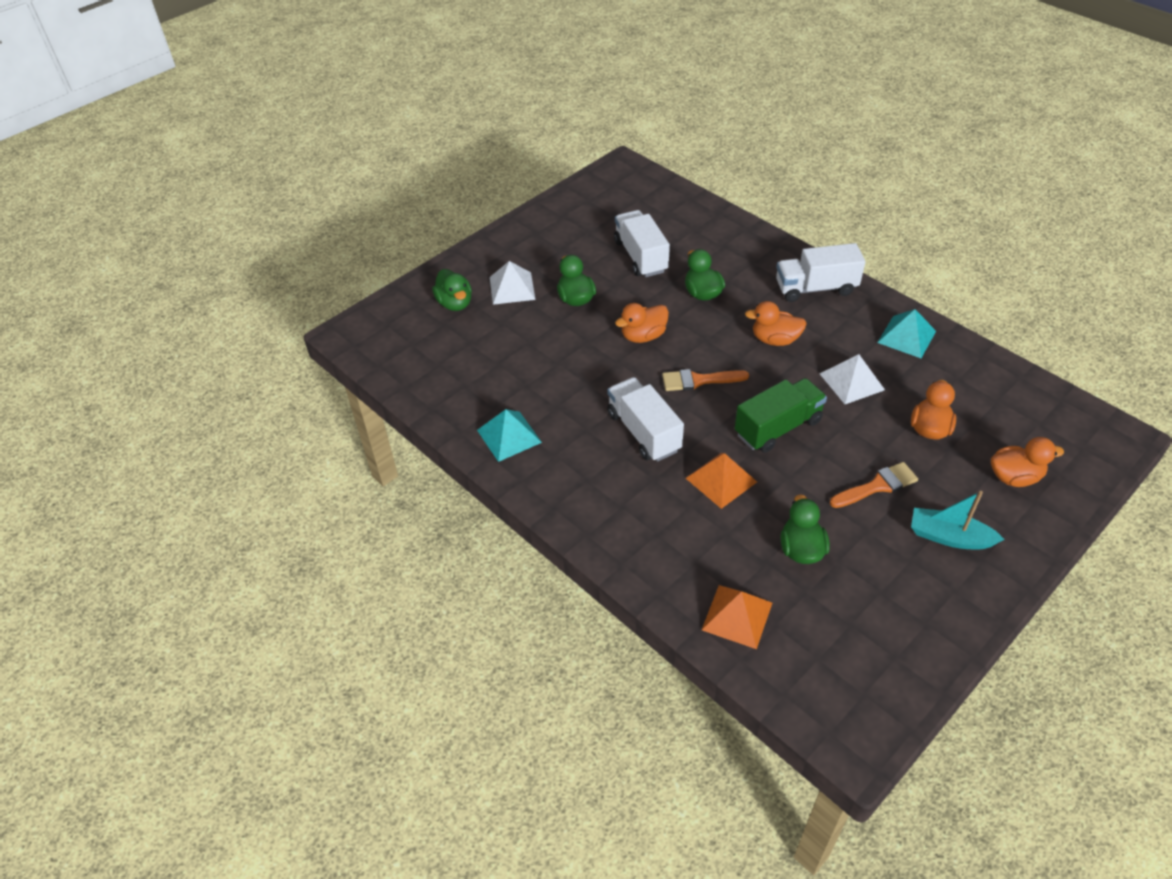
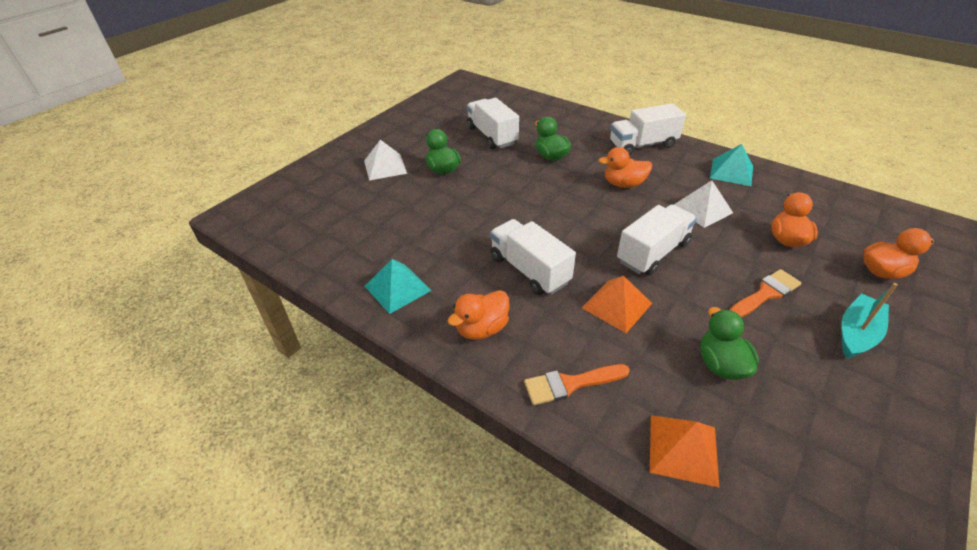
camera: 10 degrees left, 5 degrees down
green duck [432,269,472,311] -> none
orange duck [615,303,669,343] -> orange duck moved to [448,290,510,340]
orange brush [662,369,749,391] -> orange brush moved to [524,364,630,405]
green truck [735,378,827,453] -> white truck [617,204,697,276]
turquoise boat [911,491,1005,549] -> turquoise boat turned 120 degrees clockwise [842,283,898,359]

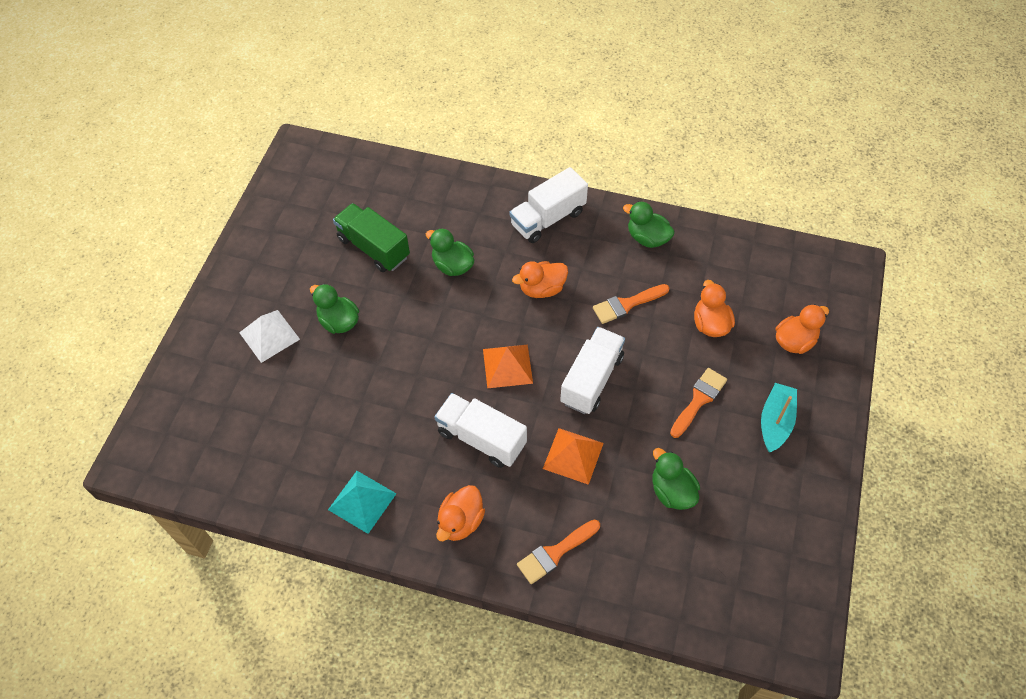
camera: 20 degrees left, 15 degrees up
white truck [467,98,519,149] -> green truck [333,203,410,272]
orange pyramid [650,415,719,487] -> orange pyramid moved to [483,345,533,388]
white pyramid [674,180,733,228] -> orange brush [593,284,669,324]
turquoise pyramid [710,144,753,186] -> green duck [623,202,675,248]

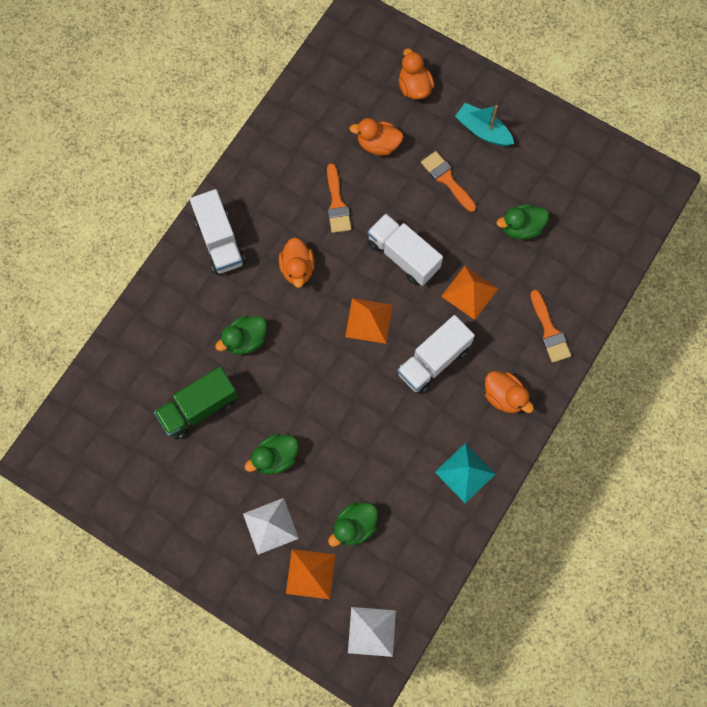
camera: 75 degrees left, 15 degrees up
green duck [623,202,675,248] -> green duck moved to [328,502,378,547]
none -> orange pyramid [286,549,335,599]
none -> white pyramid [348,607,396,657]

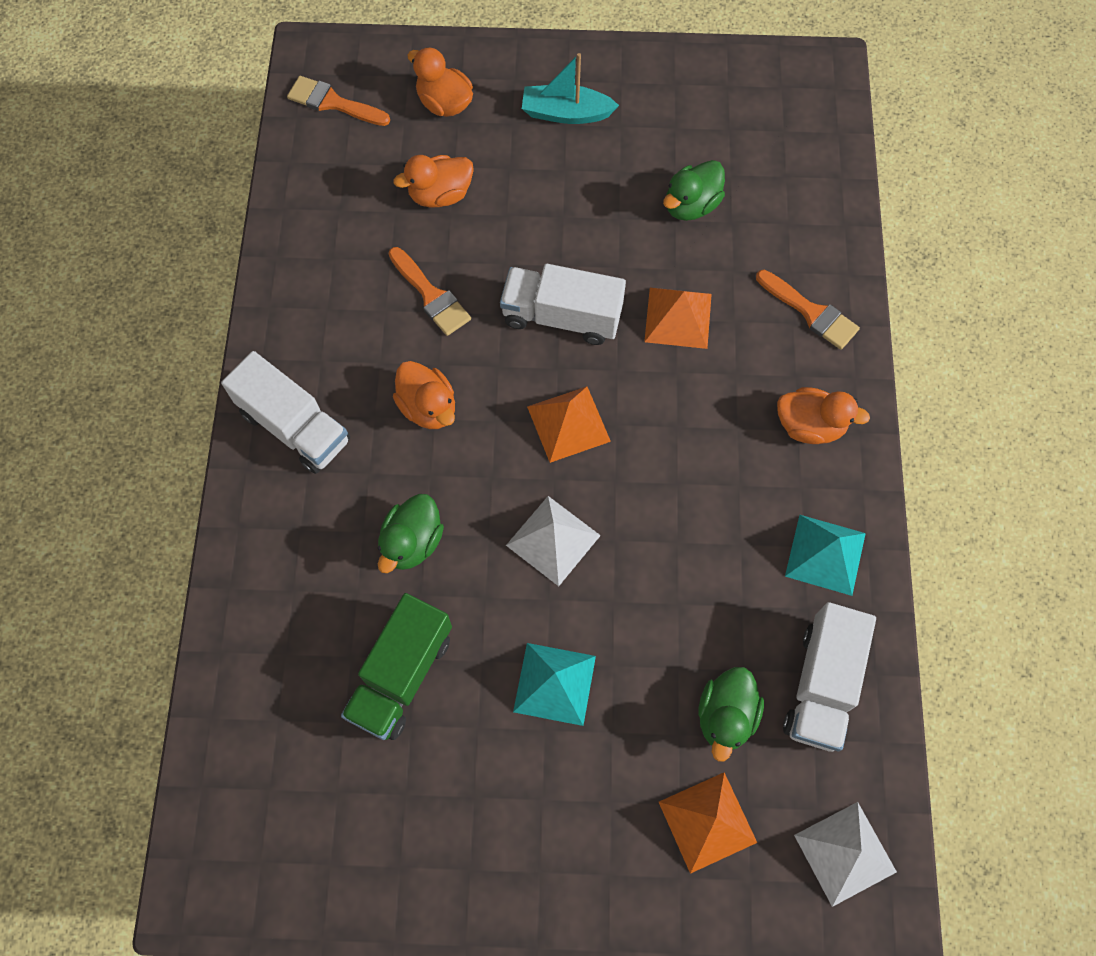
camera: 30 degrees left, 5 degrees down
white pyramid [243,498,299,555] -> white pyramid moved to [506,496,601,586]
green duck [244,434,299,474] -> turquoise pyramid [513,643,596,726]
white truck [397,315,475,394] -> white truck moved to [783,602,876,751]
orange brush [421,151,476,212] -> orange brush moved to [287,76,390,126]

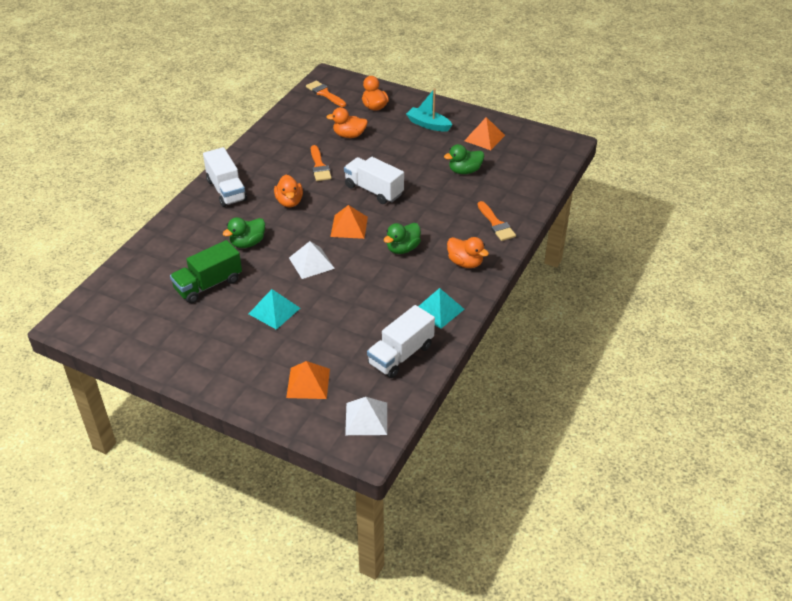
camera: 25 degrees right, 25 degrees down
orange pyramid [644,288,712,349] -> orange pyramid moved to [464,117,505,150]
green duck [698,667,764,762] -> green duck moved to [384,223,421,254]

